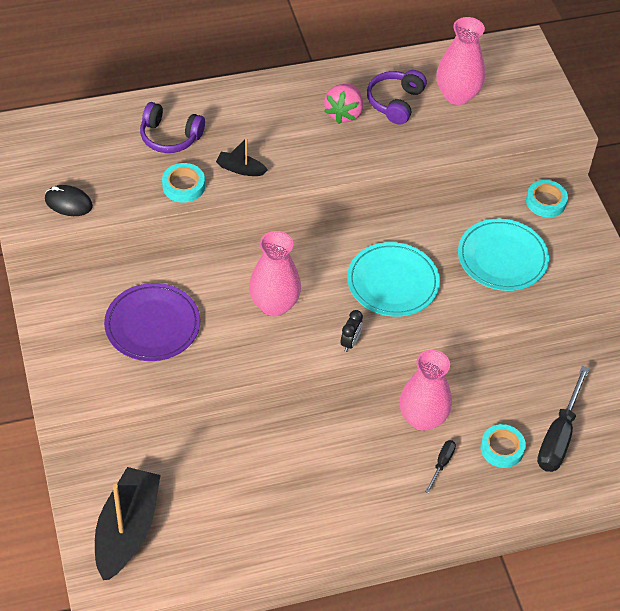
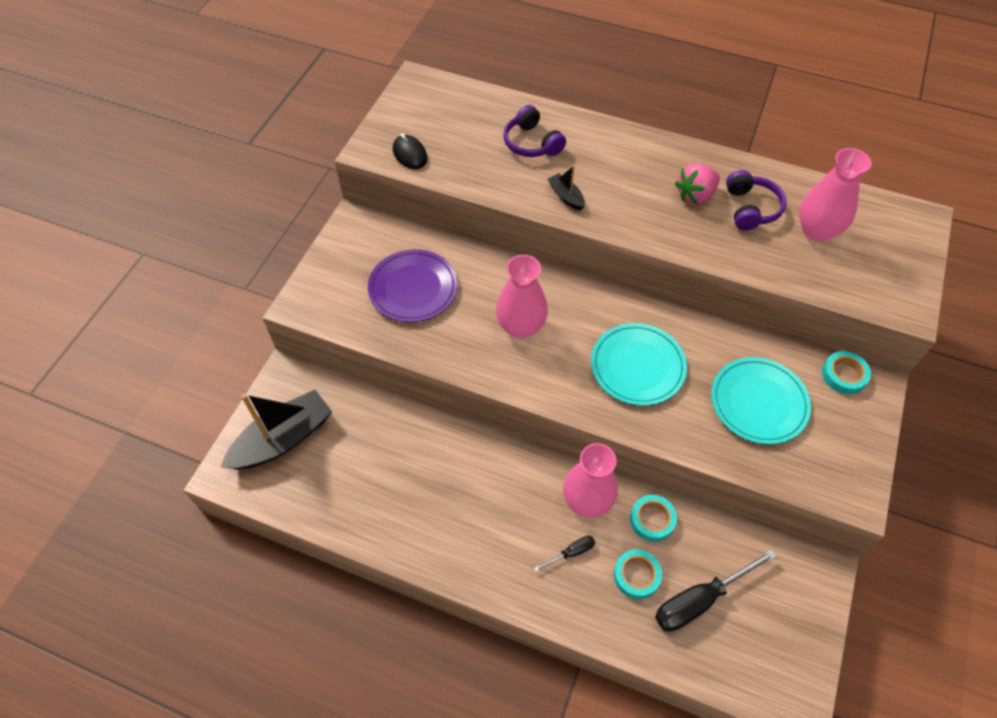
camera: 40 degrees right, 5 degrees up
turquoise tape [162,163,205,203] -> turquoise tape moved to [630,495,677,542]
black clock [341,310,363,352] -> none
purple headphones [367,70,427,124] -> purple headphones turned 120 degrees clockwise [726,170,787,231]

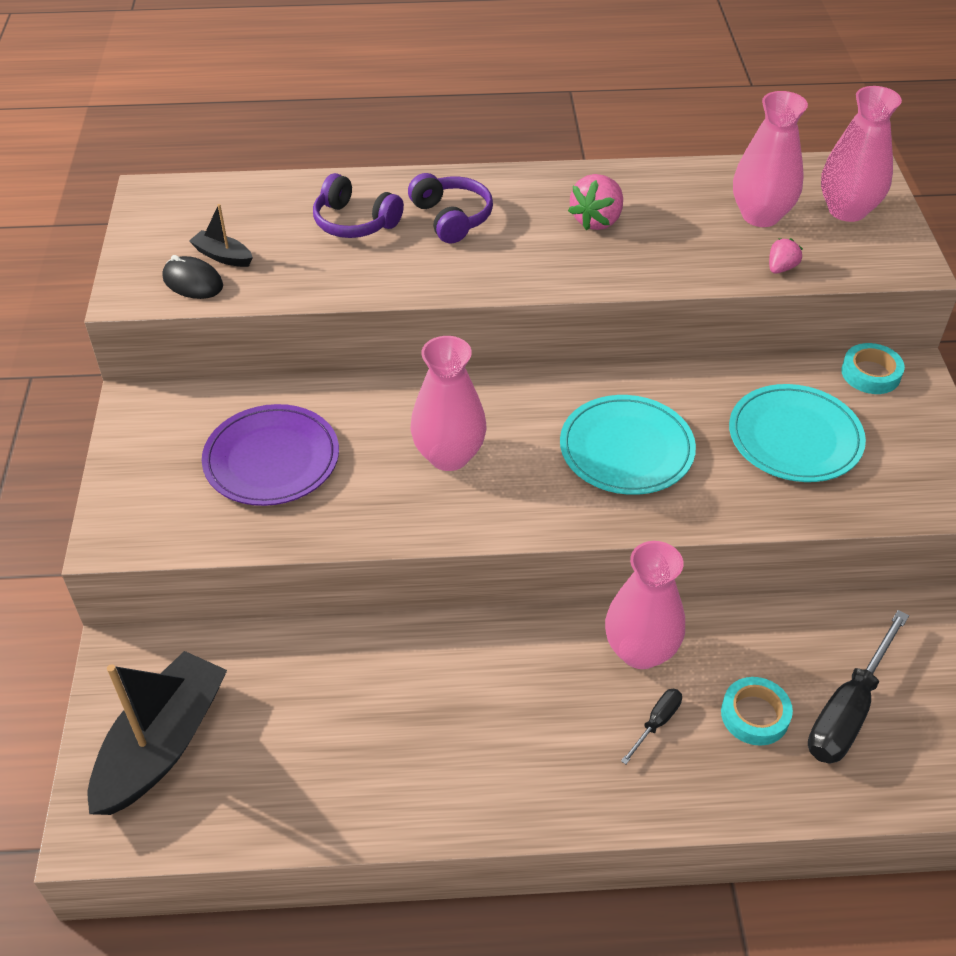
camera: 25 degrees left, 10 degrees down
black boat [548,166,585,211] -> black boat moved to [189,204,253,267]
turquoise tape [630,495,677,542] -> none
purple headphones [726,170,787,231] -> purple headphones moved to [408,173,493,244]
none -> pink strawberry [769,238,803,274]
none -> pink vase [821,86,902,222]

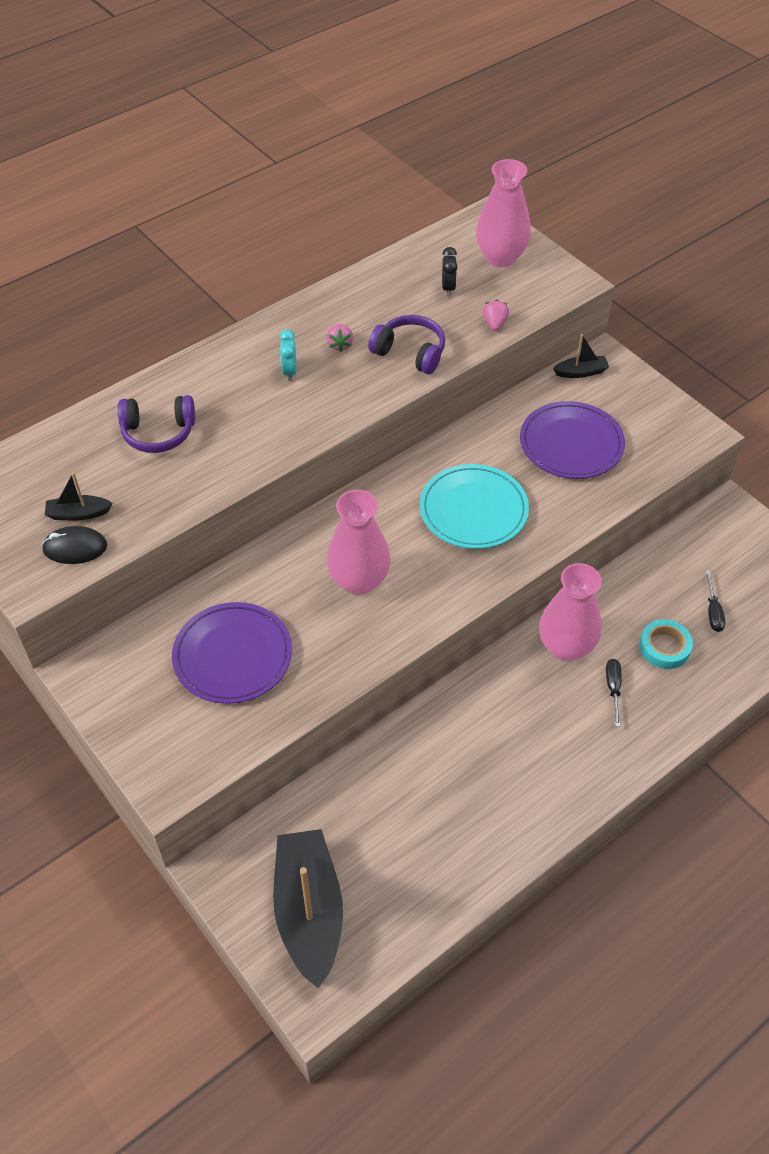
camera: 35 degrees left, 5 degrees up
purple headphones [408,173,493,244] -> purple headphones moved to [368,315,445,374]
pink strawberry [568,174,623,230] -> pink strawberry [327,324,353,352], size x0.57
turquoise plate [729,384,866,482] -> purple plate [520,401,625,479]
pink vase [733,91,808,227] -> black clock [442,247,457,296]
black screwdriver [808,610,909,764] -> black screwdriver [706,571,725,632], size x0.49
turquoise tape [841,343,905,394] -> black boat [553,334,609,378]
none -> turquoise clock [280,330,296,381]

